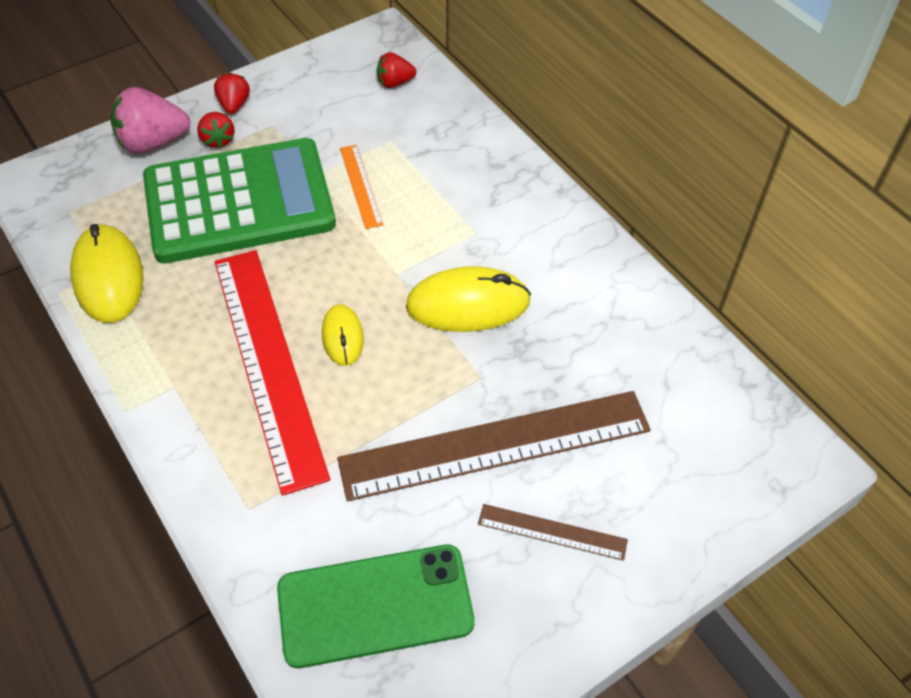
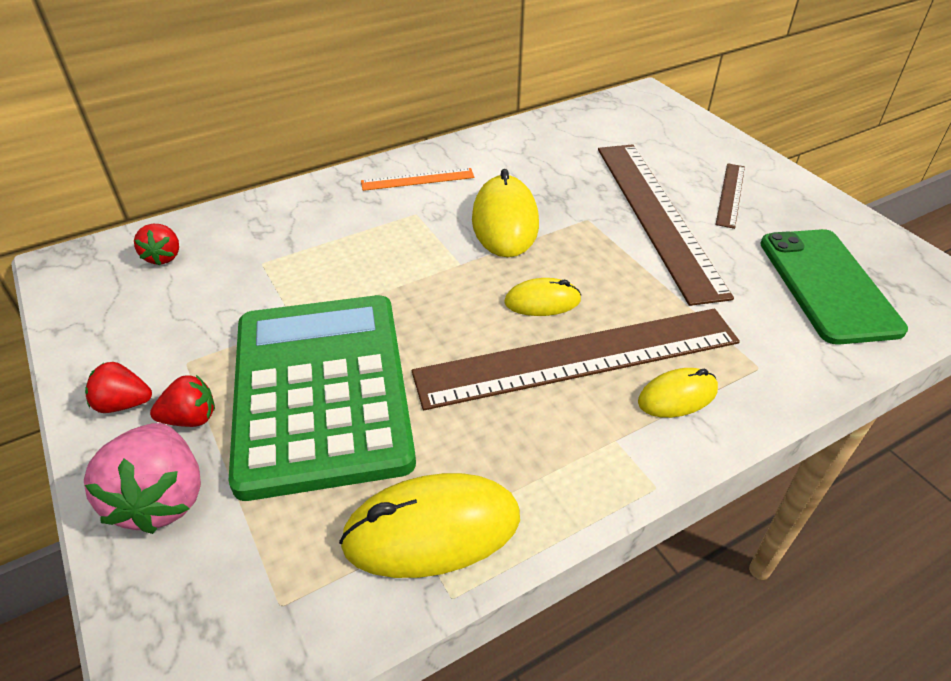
camera: 85 degrees left, 10 degrees down
red ruler [214,250,330,496] -> brown ruler [412,309,740,410]
orange ruler [340,145,384,229] -> orange ruler moved to [361,168,474,191]
none -> yellow mouse [638,368,718,418]

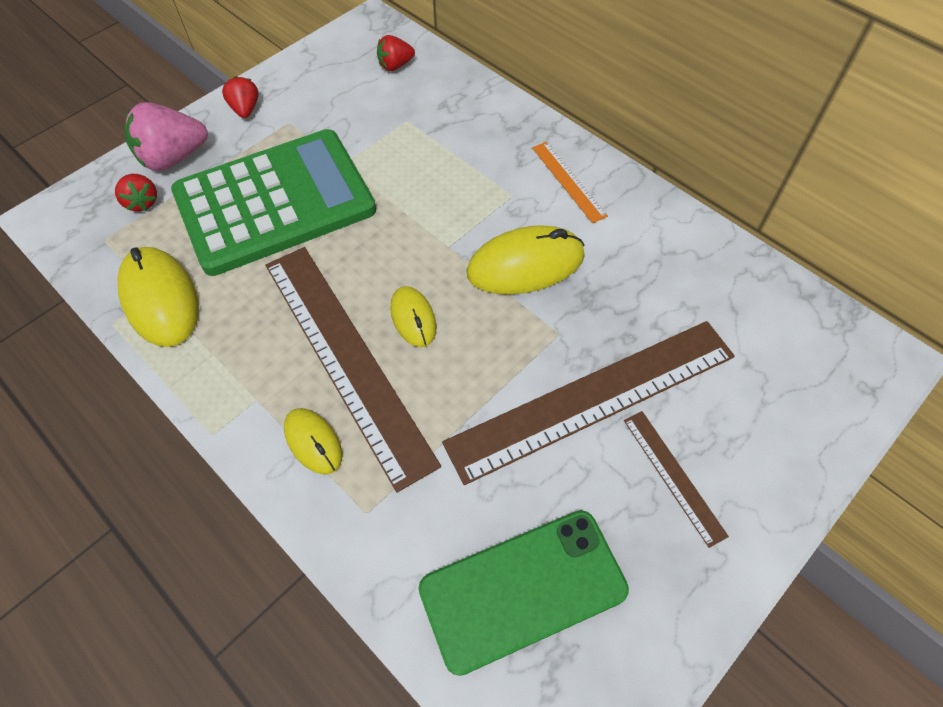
camera: 75 degrees right, 15 degrees up
red strawberry [150,375,215,427] -> red strawberry moved to [115,174,157,211]
brown ruler [716,163,745,229] -> brown ruler turned 60 degrees clockwise [624,411,729,548]

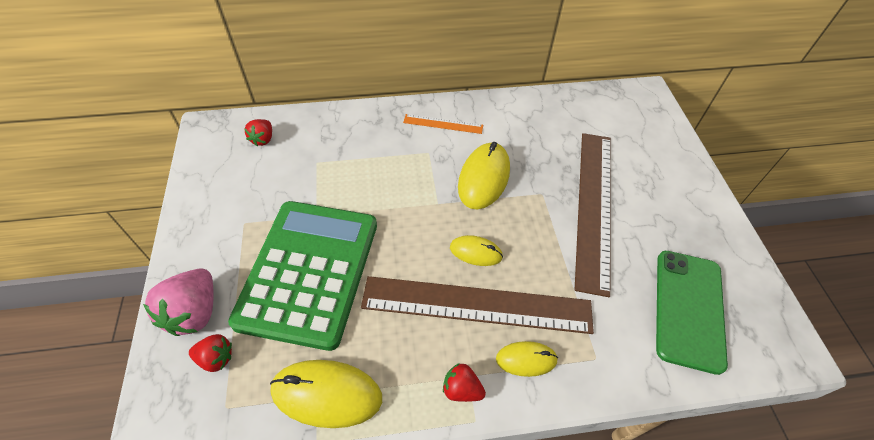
camera: 55 degrees left, 5 degrees down
red strawberry [222,76,259,118] -> red strawberry moved to [443,363,486,402]
brown ruler [624,411,729,548] -> none

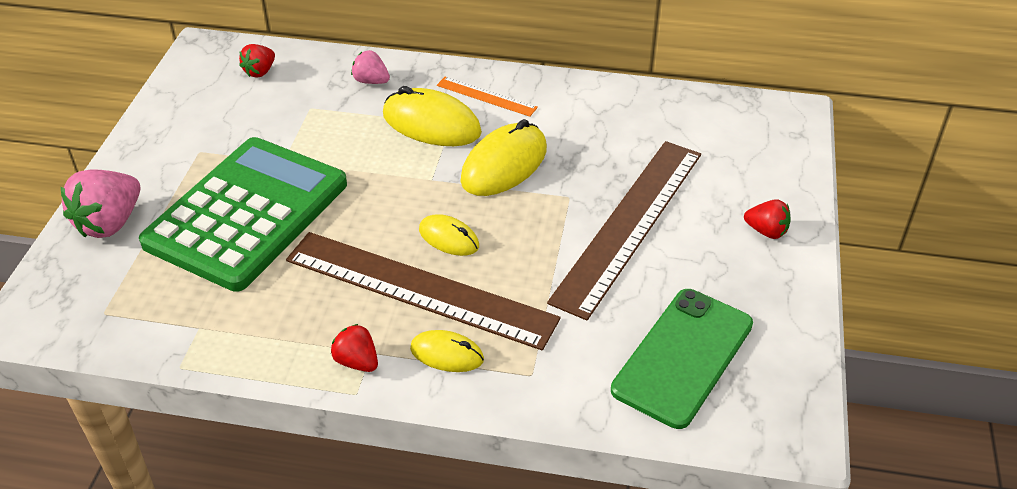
camera: 20 degrees right, 10 degrees down
red strawberry [189,334,232,372] -> red strawberry moved to [744,199,791,239]
yellow mouse [270,360,382,428] -> yellow mouse moved to [383,86,482,146]
none -> pink strawberry [351,50,390,84]

